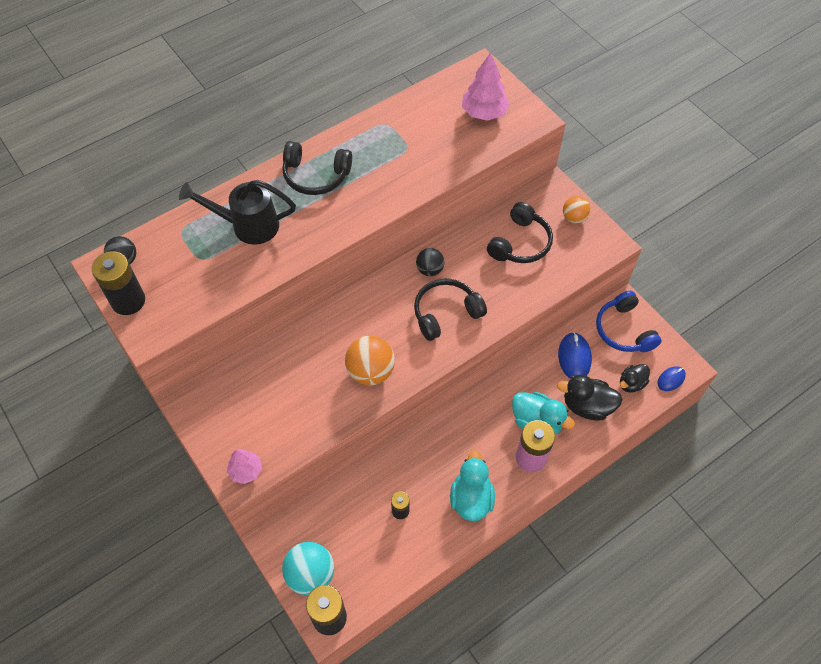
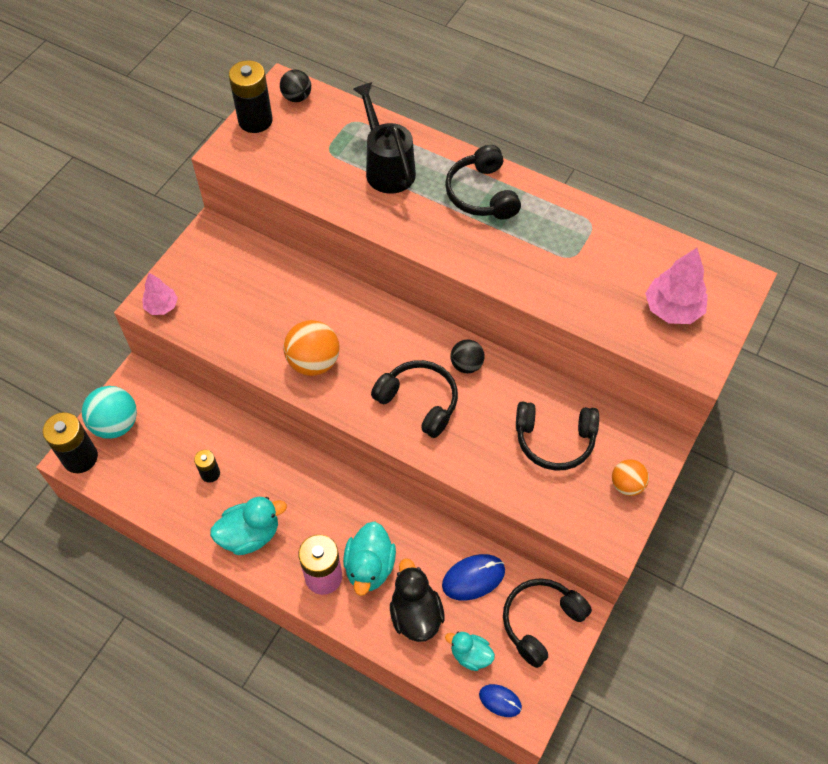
camera: 65 degrees right, 0 degrees up
blue headphones [596,291,662,352] -> black headphones [503,578,592,668]
black duck [620,364,650,393] -> turquoise duck [445,632,495,671]

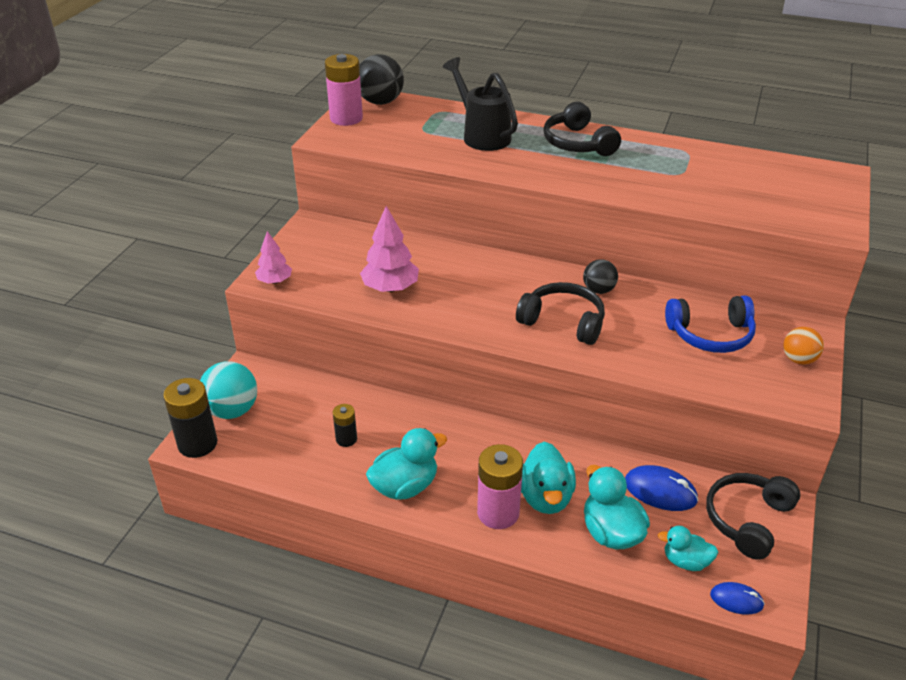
camera: 10 degrees left, 20 degrees down
black battery [229,60,273,133] -> pink battery [325,54,363,126]
black ball [280,69,311,102] -> black ball [359,54,404,105], size x1.62
orange ball [283,320,339,376] -> none
black duck [390,558,445,642] -> turquoise duck [584,465,650,550]
blue mouse [442,554,505,601] -> blue mouse turned 60 degrees clockwise [625,465,698,511]
black headphones [516,402,599,471] -> blue headphones [665,296,756,353]
pink tree [645,248,708,324] -> pink tree moved to [360,206,419,292]

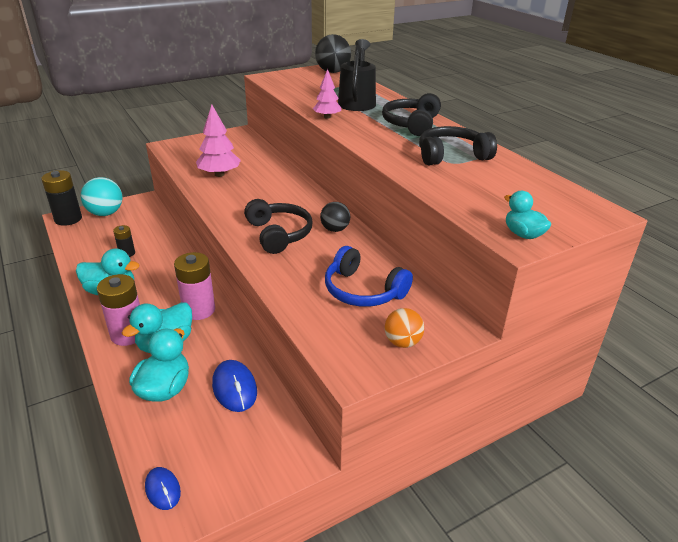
camera: 40 degrees right, 5 degrees down
pink tree [255,231,292,284] -> pink tree moved to [313,69,341,119]
pink battery [325,54,363,126] -> pink battery moved to [174,252,215,320]
turquoise duck [658,526,718,571] -> turquoise duck moved to [504,191,551,239]
black headphones [706,473,800,560] -> black headphones moved to [419,126,497,165]

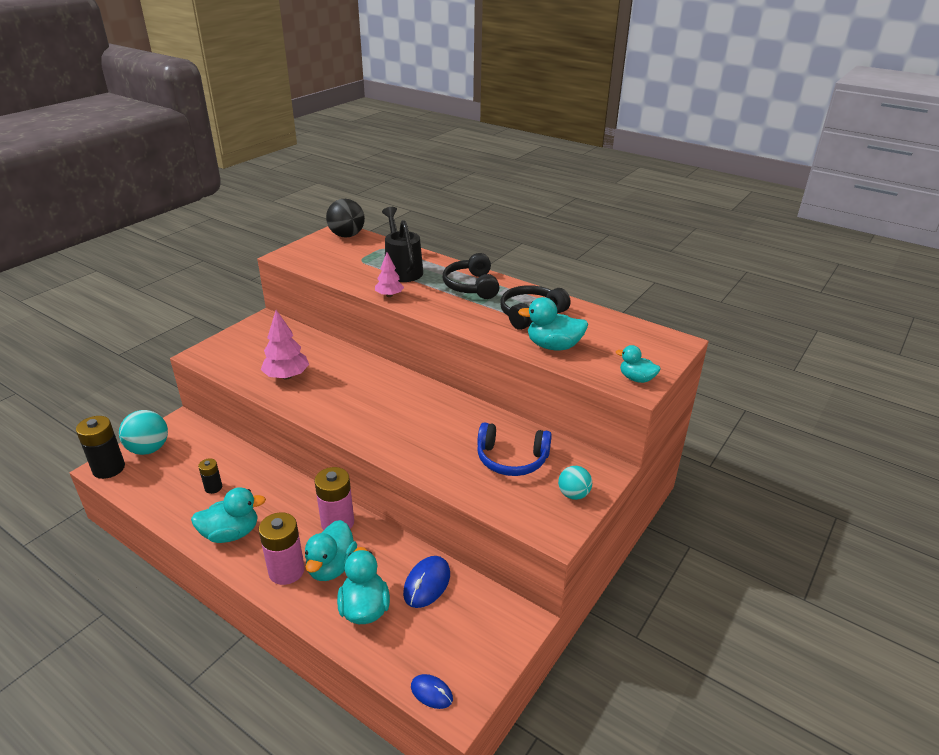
camera: 25 degrees left, 0 degrees up
blue mouse [212,360,257,412] -> blue mouse turned 75 degrees clockwise [403,556,450,608]
black headphones [244,199,313,254] -> none
black ball [320,202,350,232] -> none
orange ball [385,308,424,348] -> turquoise ball [558,466,592,500]
none -> turquoise duck [518,297,588,351]

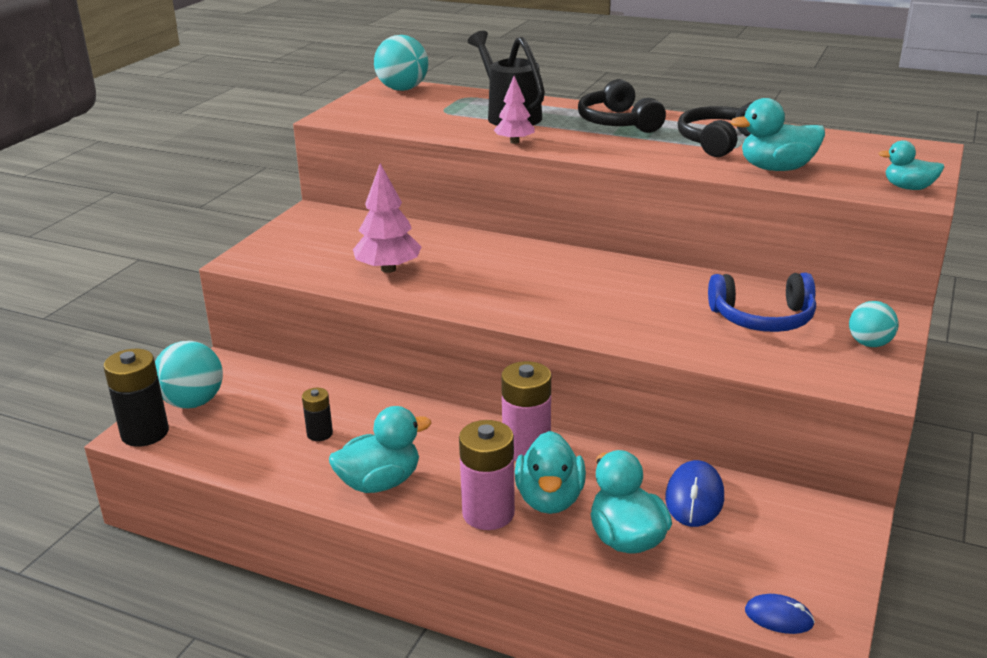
camera: 10 degrees left, 5 degrees down
black ball [326,199,365,238] -> turquoise ball [374,35,428,91]

